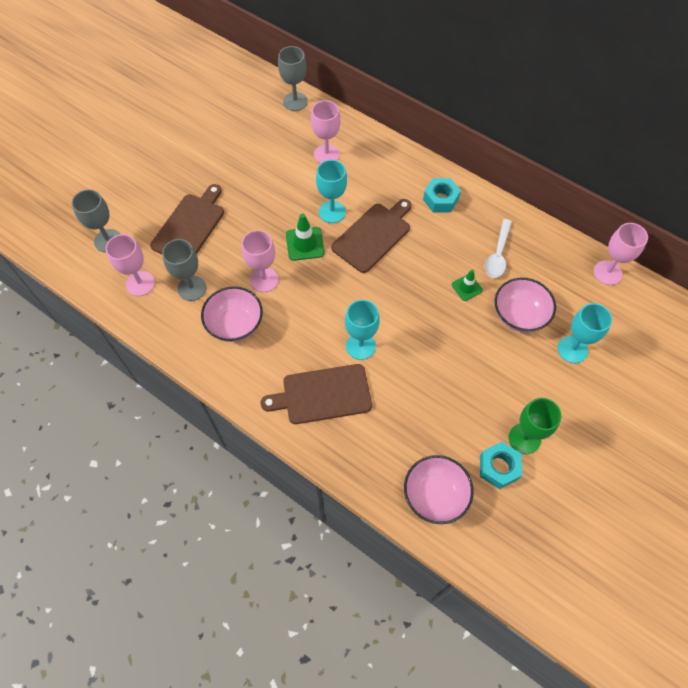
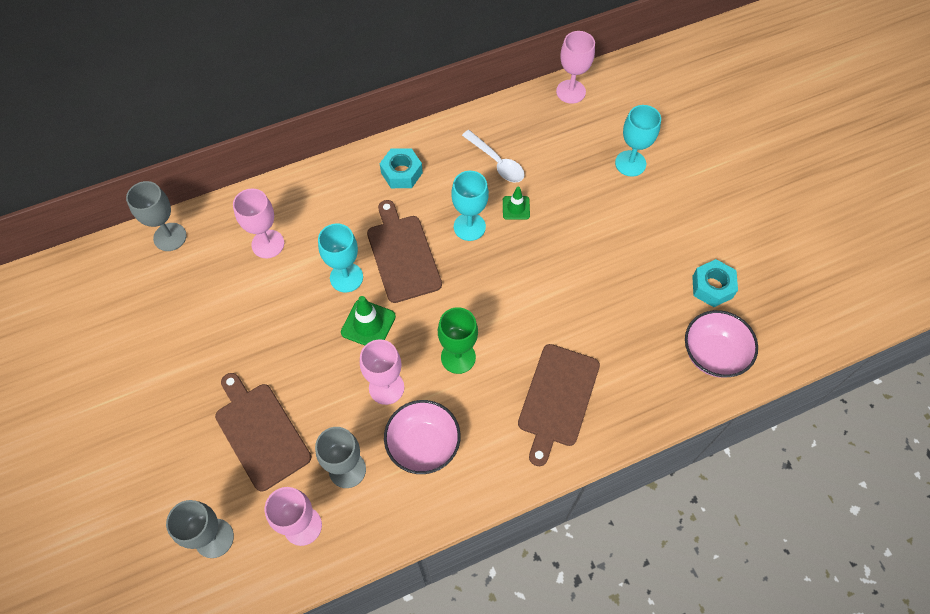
camera: 60 degrees left, 0 degrees up
turquoise goblet [345,300,380,360] -> turquoise goblet moved to [451,171,489,241]
pink bowl [495,278,556,333] -> none
green goblet [509,398,561,454] -> green goblet moved to [438,307,478,374]

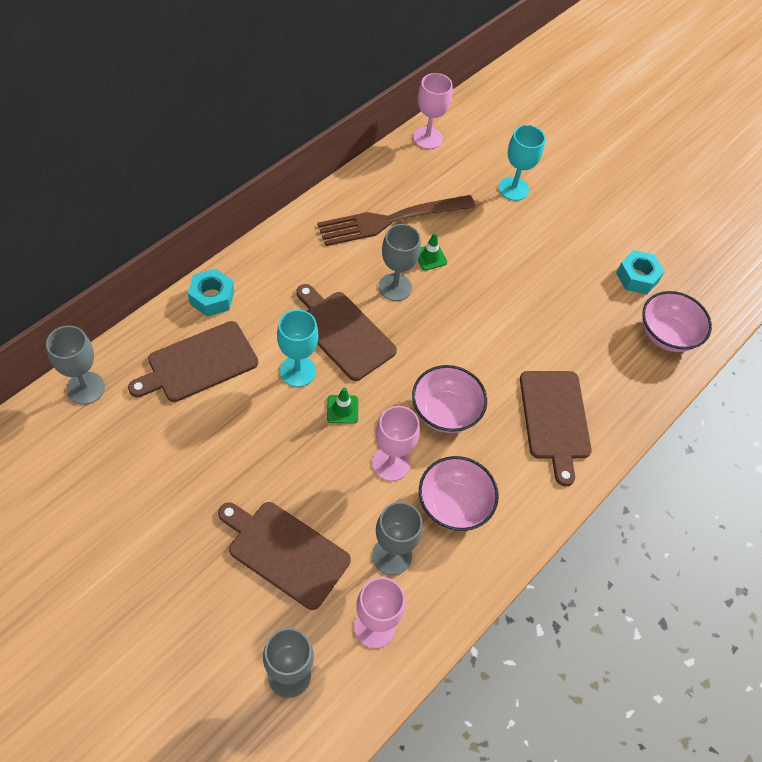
camera: 30 degrees left, 5 degrees down
pink goblet [233,189,284,258] -> brown cutting board [128,321,258,402]
green traffic cone [341,296,396,346] -> green traffic cone [327,387,358,424], size x0.65
turquoise nut [380,148,423,188] -> turquoise nut moved to [188,269,234,316]
green goblet [438,307,478,374] -> pink bowl [412,365,487,433]
turquoise goblet [451,171,489,241] -> grey goblet [379,224,421,301]
white spoon [462,130,525,183] -> brown fork [317,195,476,246]

